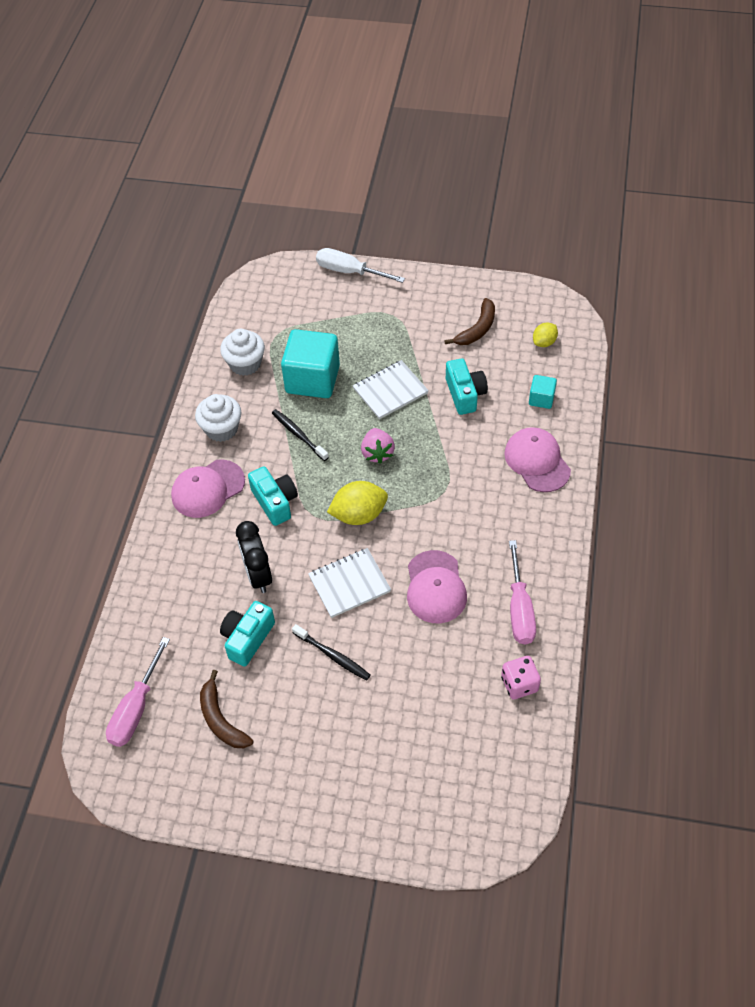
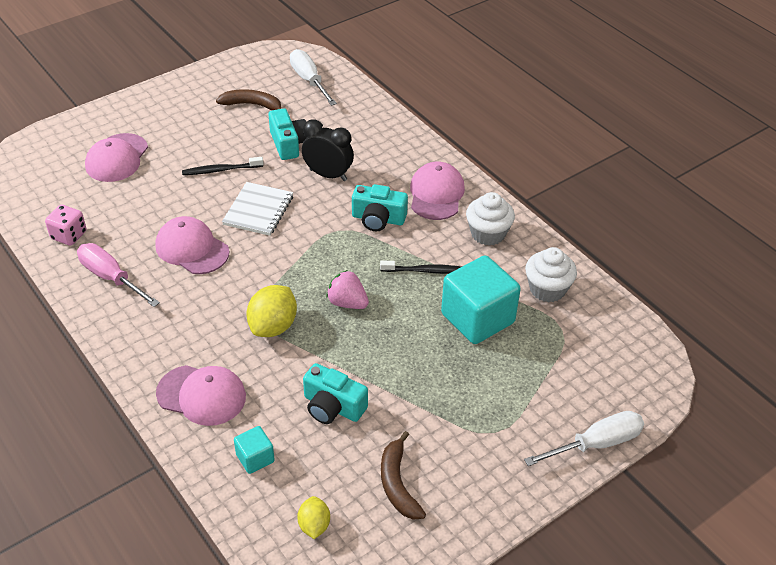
camera: 130 degrees right, 10 degrees down
pink screwdriver [106,637,170,747] -> white screwdriver [290,49,337,105]
yellow lemon [327,481,388,525] -> yellow lemon moved to [246,285,297,337]
white notebook [353,360,429,419] -> none
none -> pink cap [85,133,148,182]

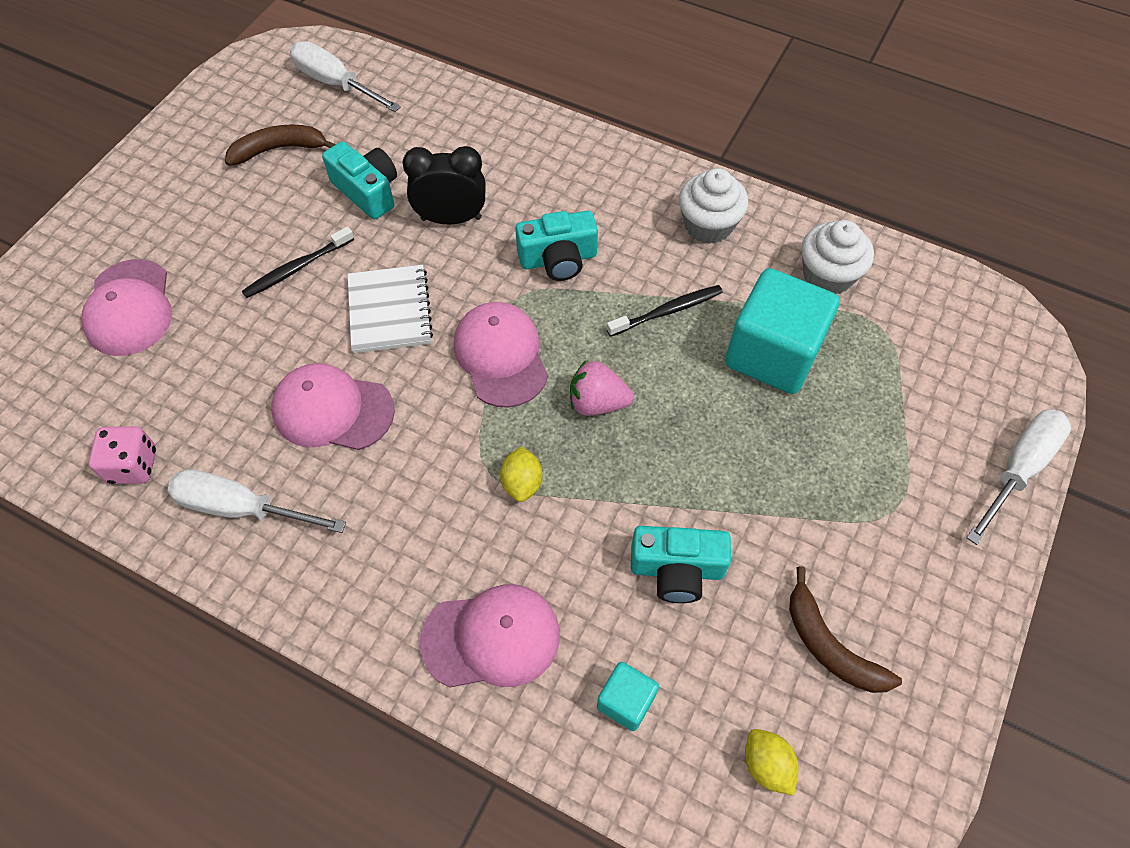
camera: 25 degrees left, 15 degrees up
pink screwdriver [77,243,160,307] -> white screwdriver [168,469,346,533]
yellow lemon [246,285,297,337] -> yellow lemon [500,446,542,502], size x0.59
pink cap [410,162,465,220] -> pink cap moved to [453,302,548,408]

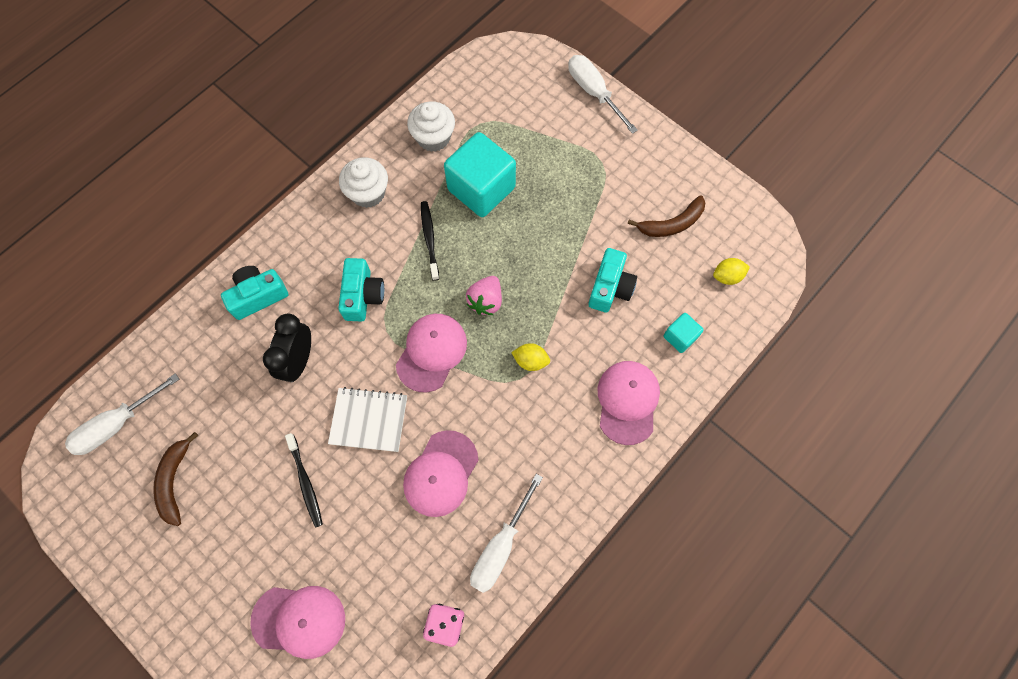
camera: 75 degrees left, 10 degrees up
turquoise camera [322,141,397,220] -> turquoise camera moved to [221,266,288,320]
pink cap [453,302,548,408] -> pink cap turned 120 degrees clockwise [396,314,467,392]

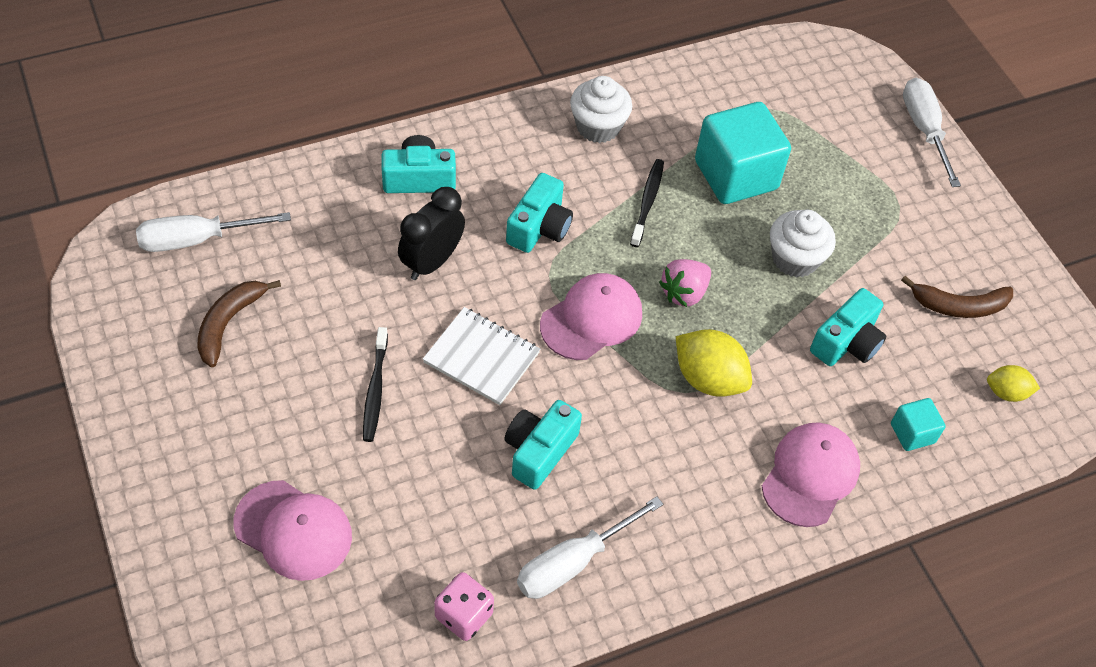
camera: 20 degrees right, 15 degrees down
pink cap [403,430,479,517] -> turquoise camera [504,400,582,490]
white cupcake [407,101,455,152] -> white cupcake moved to [770,210,836,278]
yellow lemon [511,343,550,371] -> yellow lemon [676,329,752,397], size x1.70

